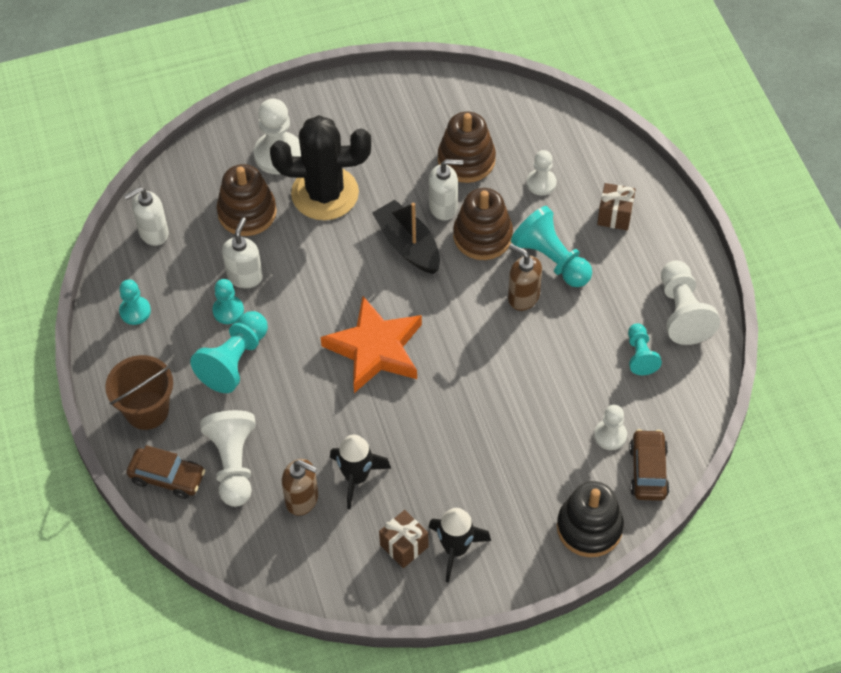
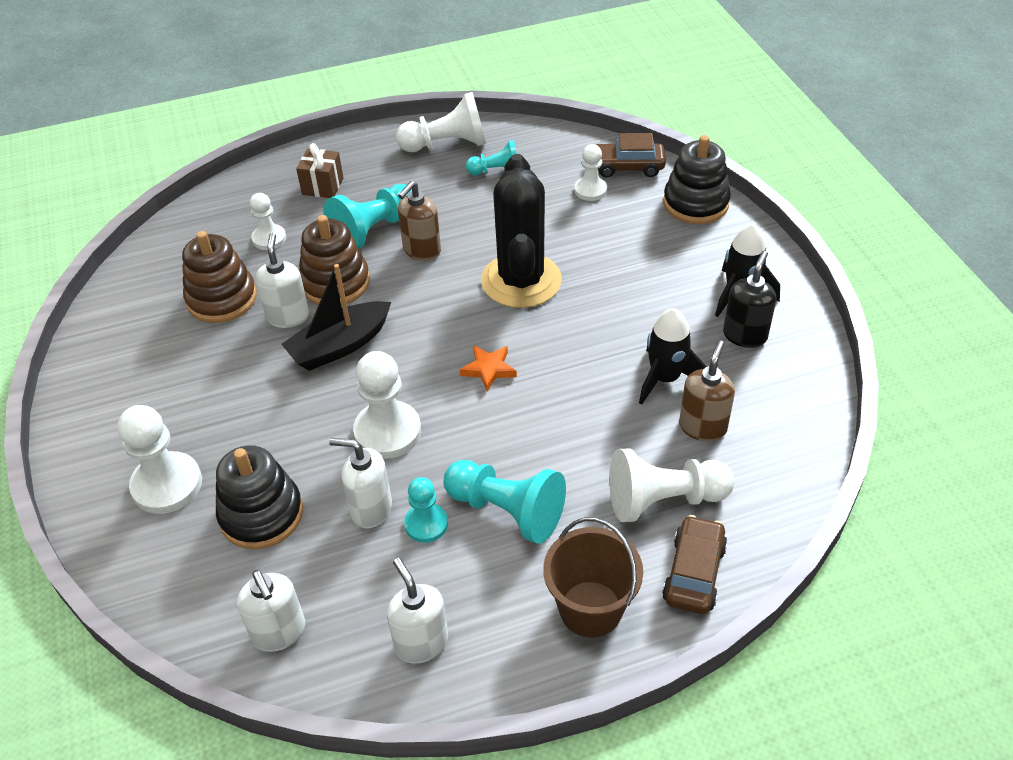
camera: 90 degrees left, 10 degrees down
turquoise pawn [119,279,151,325] -> white soap dispenser [387,558,448,664]
brown stacking toy [217,164,277,236] -> black stacking toy [216,445,303,549]
black cactus [270,115,371,220] -> black cactus moved to [481,154,562,308]
orange star [321,296,422,393] -> orange star [460,345,517,392], size x0.45
brown gift [379,510,429,568] -> black soap dispenser [723,251,776,348]
none -> white pawn [353,351,421,459]

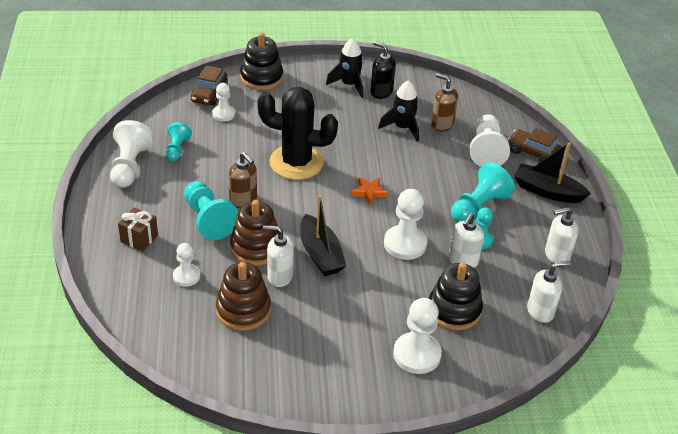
camera: 80 degrees left, 5 degrees down
brown bucket [543,517,643,638] -> black boat [514,143,591,203]

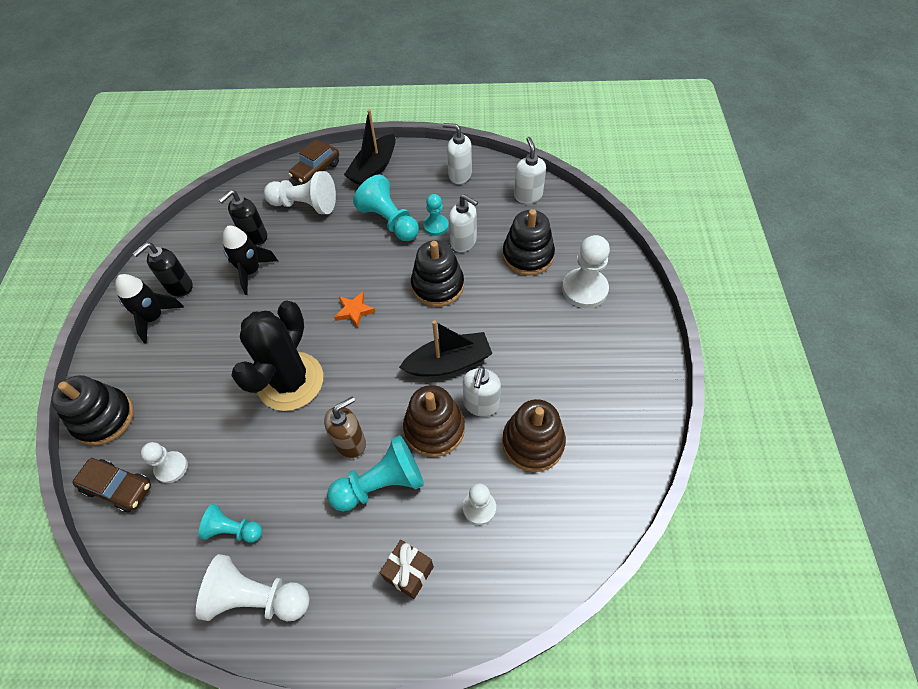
camera: 80 degrees left, 15 degrees up
white pawn [384,189,427,260] -> black stacking toy [411,240,464,307]
brown soap dispenser [431,73,458,132] -> black soap dispenser [219,190,267,246]
white soap dispenser [545,207,578,263] -> white soap dispenser turned 120 degrees clockwise [443,123,472,184]

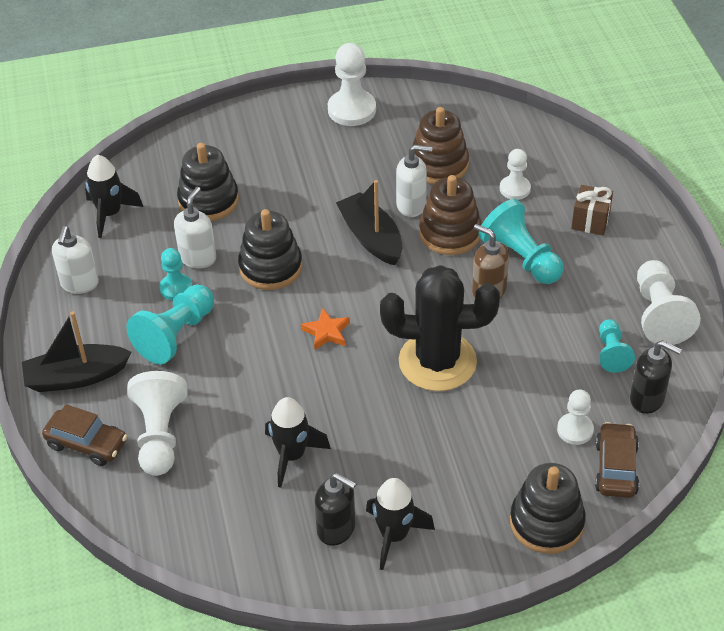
camera: 105 degrees left, 10 degrees down
black soap dispenser [219,190,267,246] -> black soap dispenser moved to [630,340,682,414]
black boat [344,109,396,185] -> black boat turned 150 degrees clockwise [22,311,132,392]
white soap dispenser [514,137,546,204] -> black rocket [85,155,143,238]
white pawn [562,235,610,308] -> white pawn moved to [328,43,376,126]

